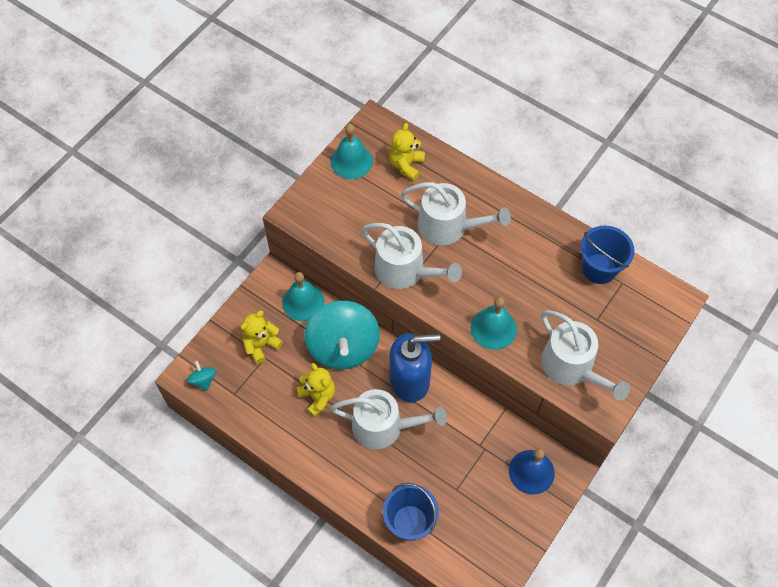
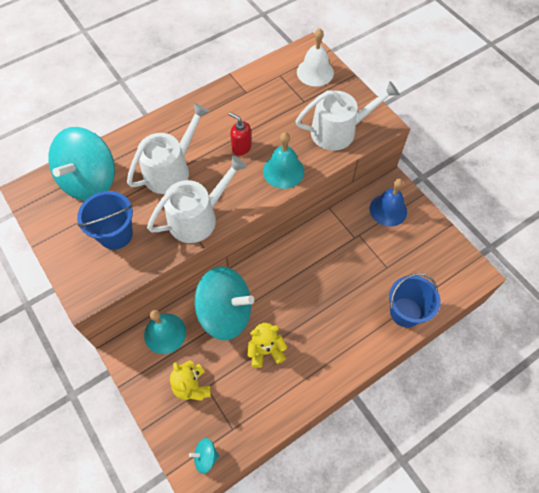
camera: 70 degrees left, 0 degrees up
white watering can [330,389,447,449] -> none
turquoise bell [331,124,373,179] -> none
yellow teddy bear [389,123,425,181] -> turquoise spinning top [48,127,115,201]
blue soap dispenser [389,333,441,402] -> none
blue bucket [580,226,634,284] -> blue bucket moved to [77,191,133,250]
none -> red soap dispenser [229,112,252,155]
none -> white bell [297,28,334,86]

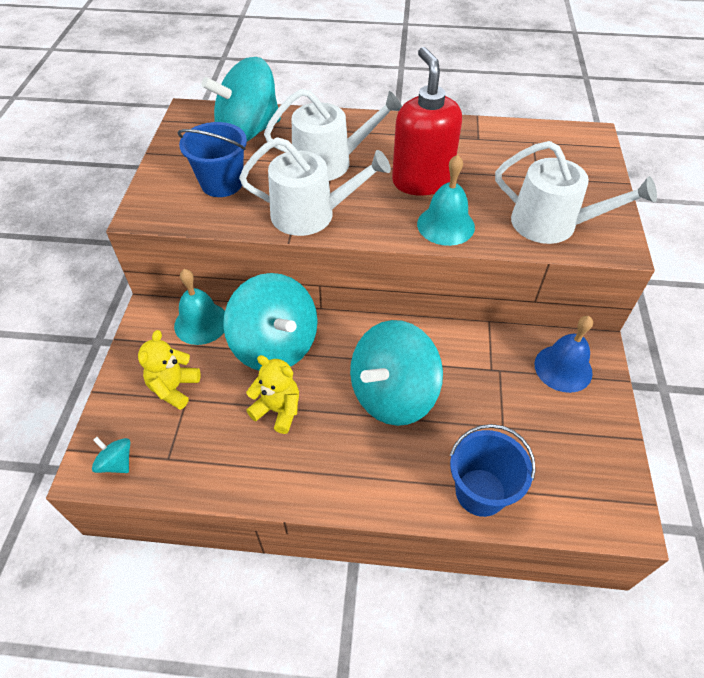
camera: 40 degrees right, 10 degrees down
red soap dispenser [229,112,252,155] -> red soap dispenser [392,47,462,196], size x2.06
white bell [297,28,334,86] -> none
none -> turquoise spinning top [350,320,443,426]

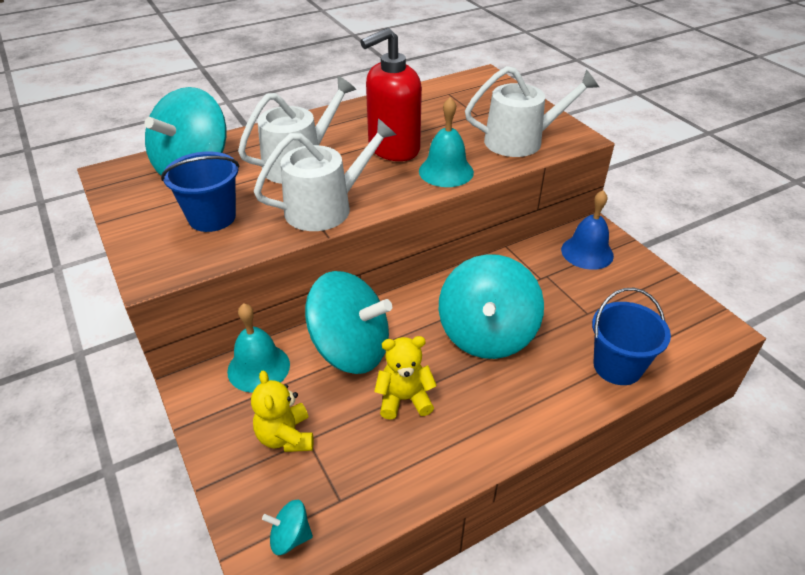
camera: 35 degrees left, 10 degrees down
red soap dispenser [392,47,462,196] -> red soap dispenser turned 75 degrees counterclockwise [360,28,422,161]

